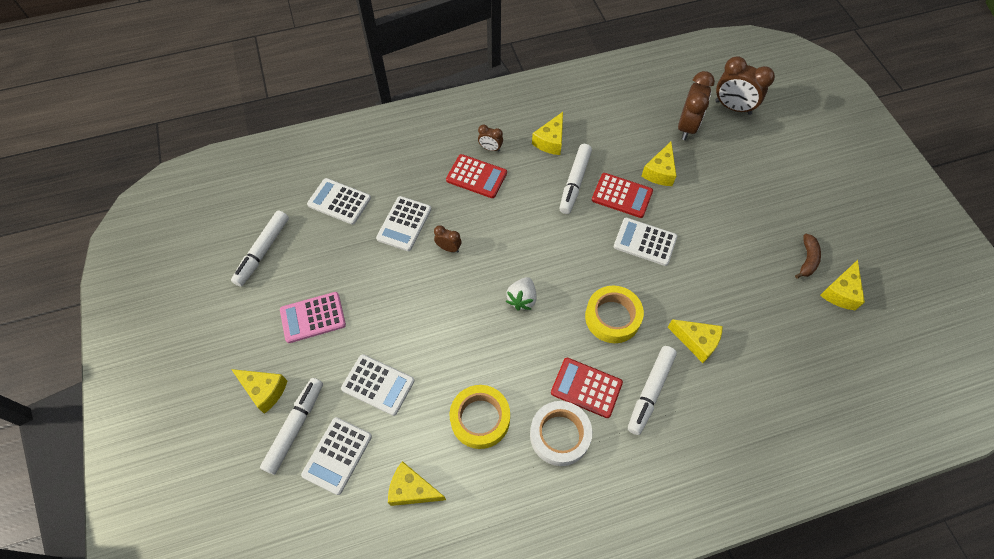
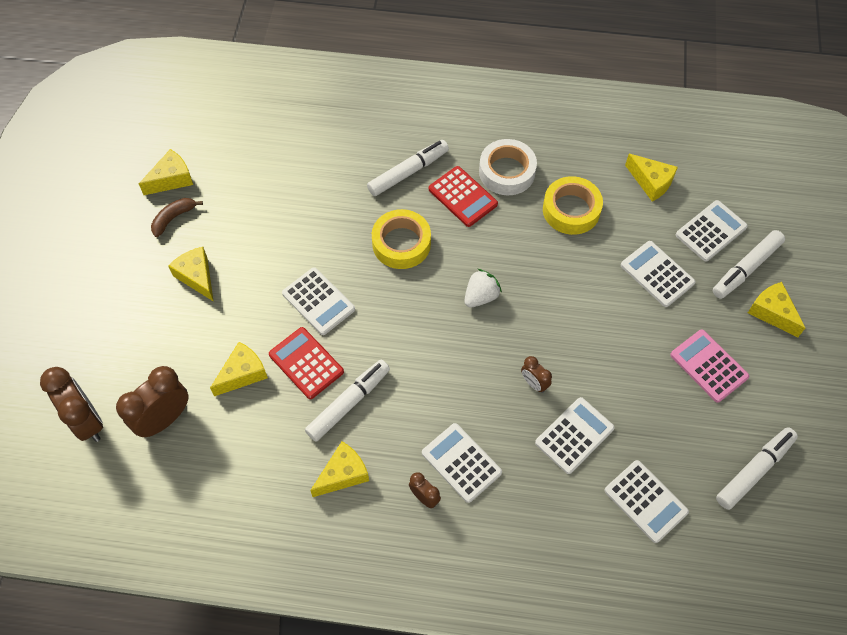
camera: 155 degrees left, 0 degrees up
pink calculator [280,292,346,343] -> pink calculator turned 135 degrees counterclockwise [670,329,749,403]
red calculator [446,154,507,198] -> white calculator [422,423,502,503]
yellow cheese [668,319,723,363] -> yellow cheese moved to [168,247,214,302]

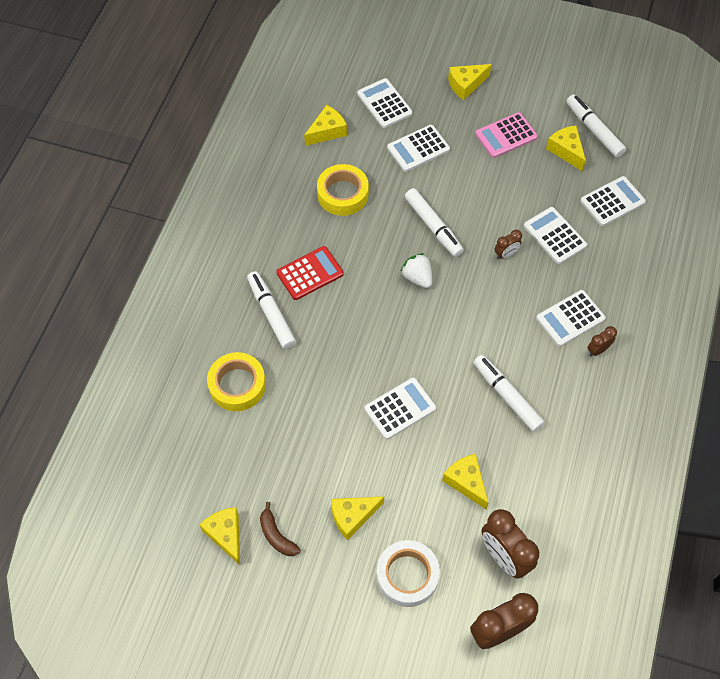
camera: 80 degrees left, 0 degrees up
red calculator [269,327,344,399] -> none
yellow cheese [310,441,369,497] -> yellow cheese moved to [546,125,586,171]
yellow tape [372,209,431,269] -> yellow tape moved to [207,352,266,411]
white tape [479,139,537,195] -> white tape moved to [377,540,440,607]
white marker [713,230,785,299] -> white marker moved to [405,188,464,257]

